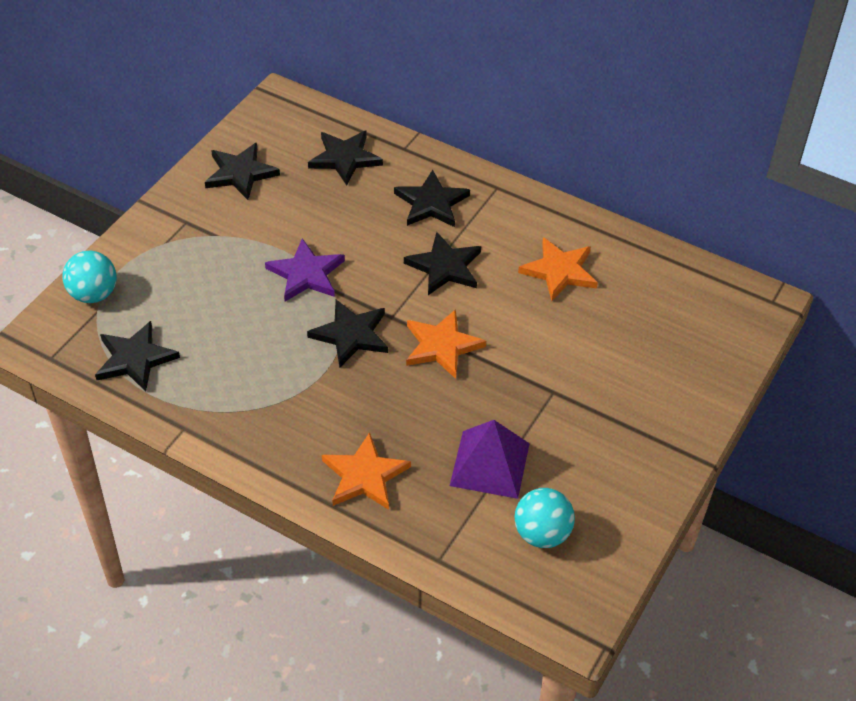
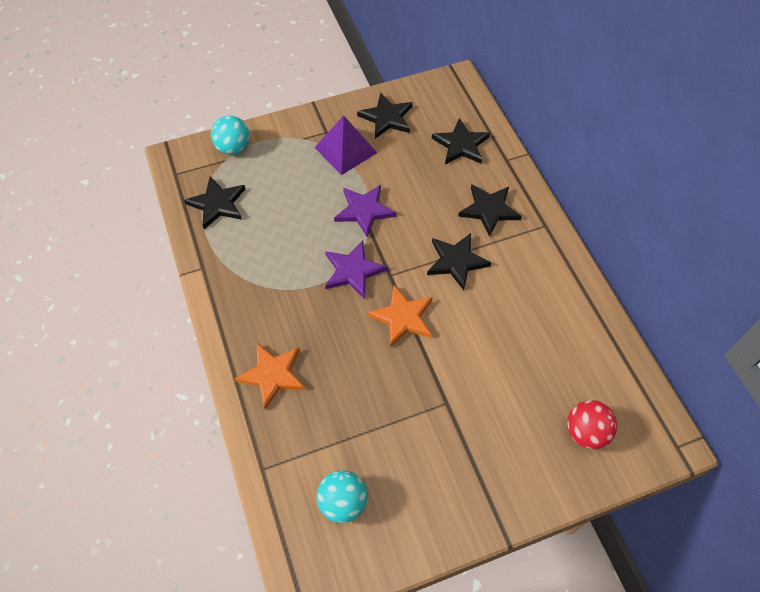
camera: 40 degrees right, 10 degrees up
black star [307,300,388,368] -> purple star [325,240,387,299]
purple pyramid [450,420,530,499] -> purple pyramid moved to [314,115,377,175]
orange star [518,237,598,301] -> none
none -> red ball [567,400,617,449]

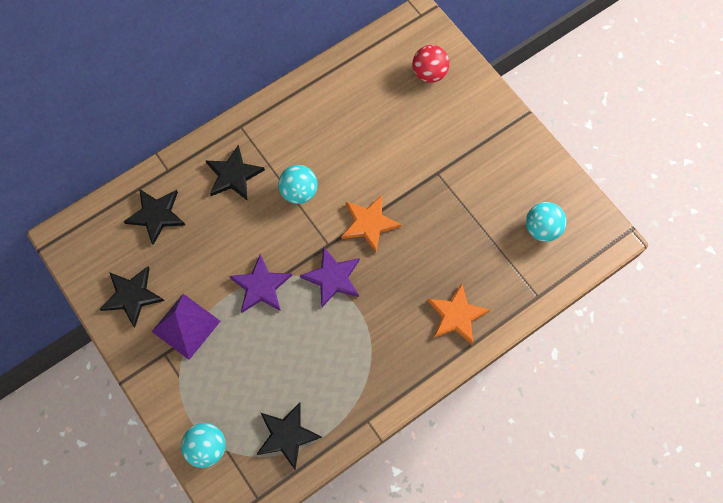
camera: 105 degrees left, 10 degrees up
black star [427,233,491,290] -> turquoise ball [278,165,317,204]

